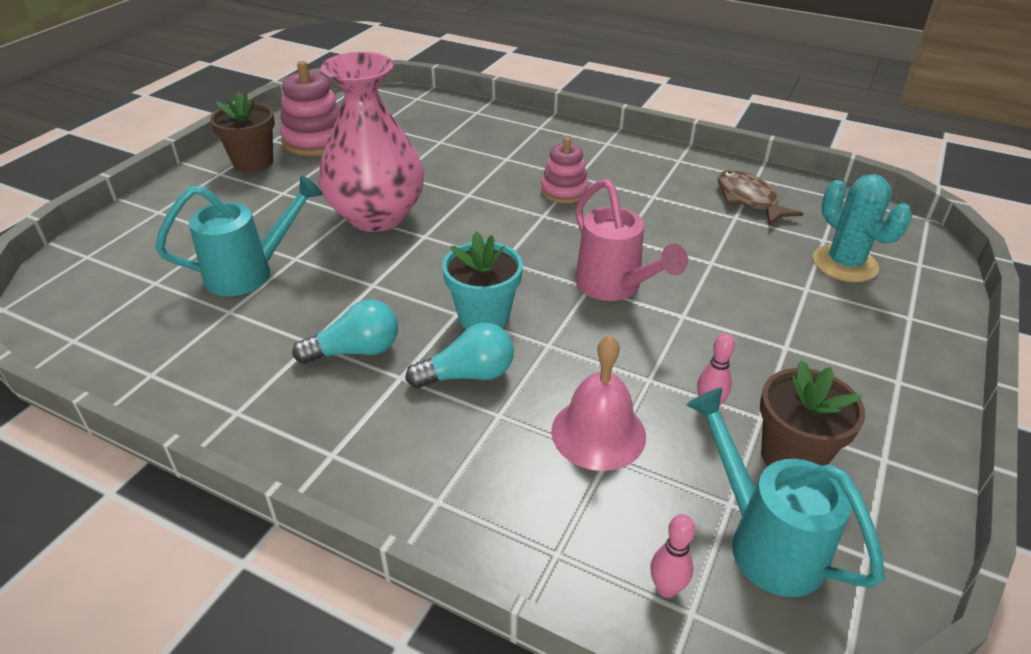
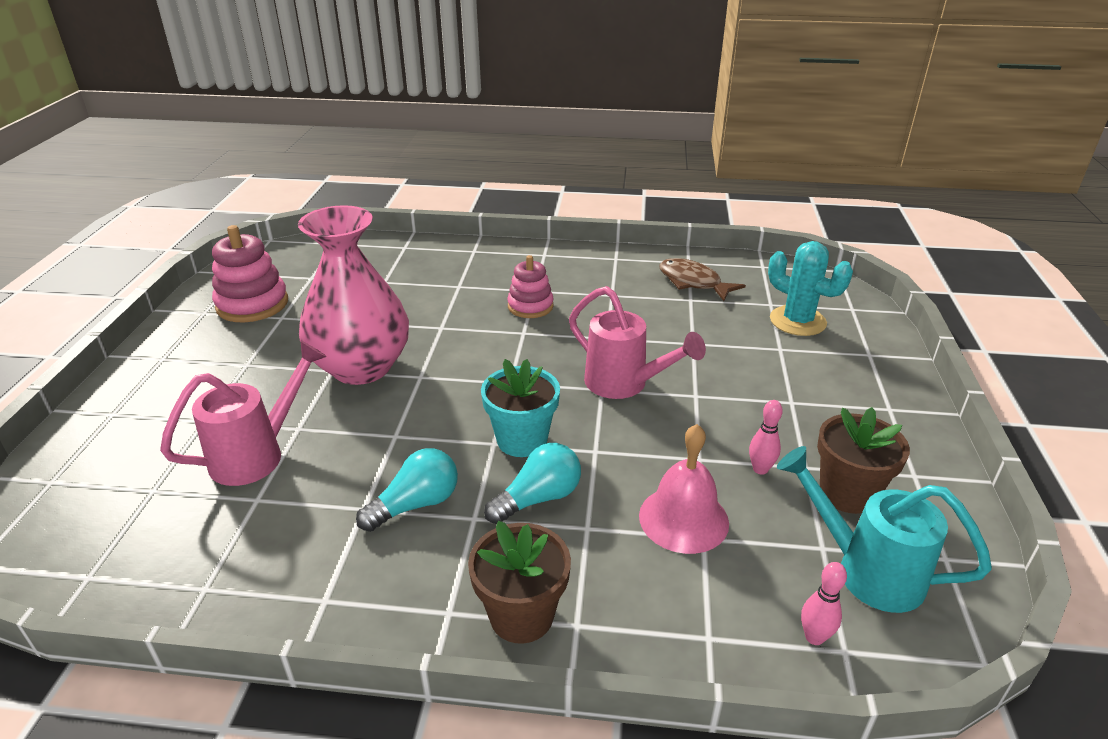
camera: 20 degrees left, 5 degrees down
turquoise watering can [155,175,323,296] -> pink watering can [160,341,327,486]
brown flower pot [210,92,275,172] -> brown flower pot moved to [468,521,571,644]

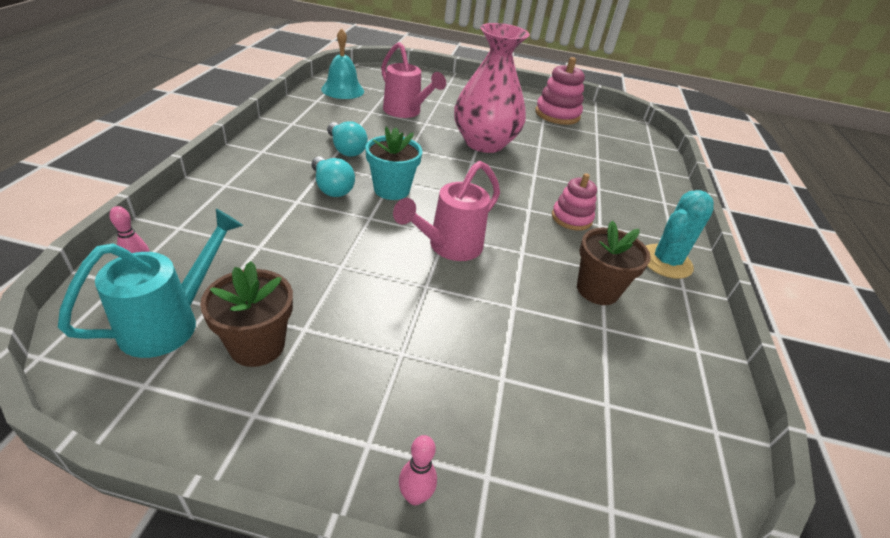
camera: 90 degrees right, 5 degrees up
brown flower pot [468,521,571,644] -> brown flower pot moved to [577,220,651,305]
pink bell [639,424,729,554] -> none
brown fish [659,258,746,301] -> none
pink bowling pin [749,400,783,475] -> pink bowling pin moved to [399,435,437,506]
turquoise cactus [768,241,853,336] -> turquoise cactus moved to [646,190,714,279]
none -> turquoise bell [321,28,364,99]

